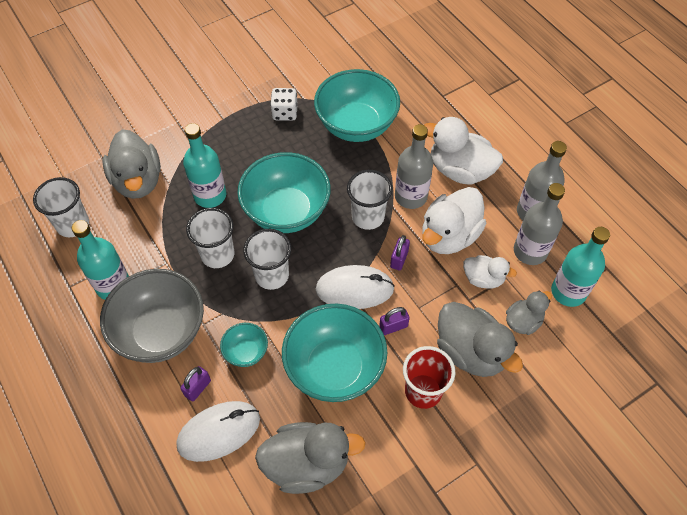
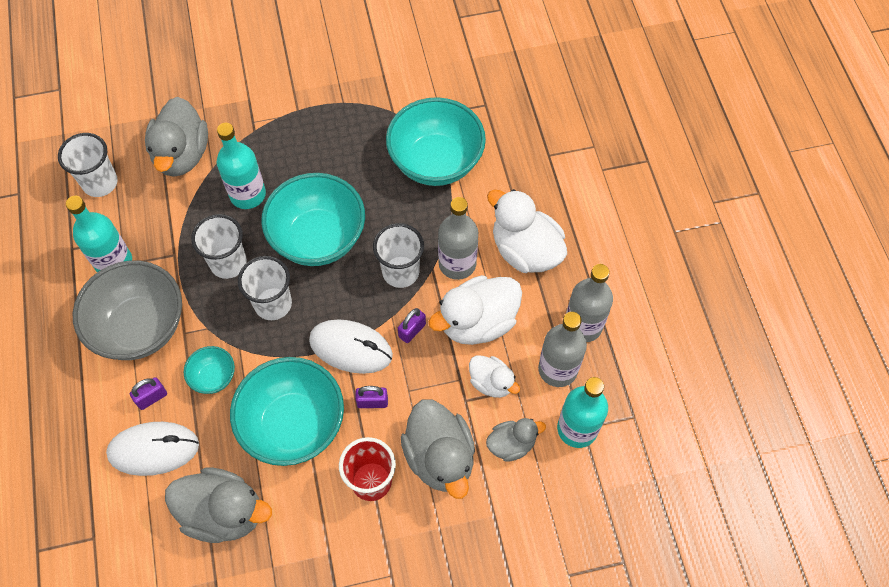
camera: 20 degrees right, 5 degrees up
white dice [270,88,298,121] -> none

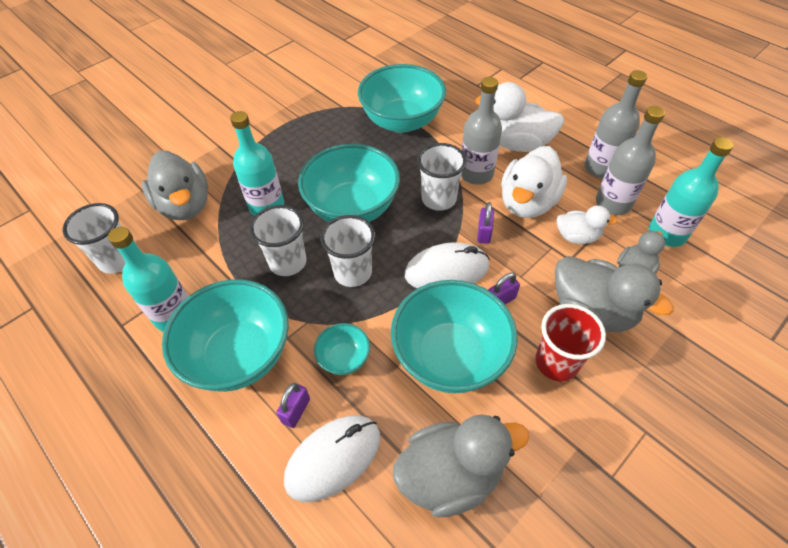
camera: 30 degrees left, 10 degrees down
grey bowl [73,260,182,360] -> turquoise bowl [162,279,289,392]

